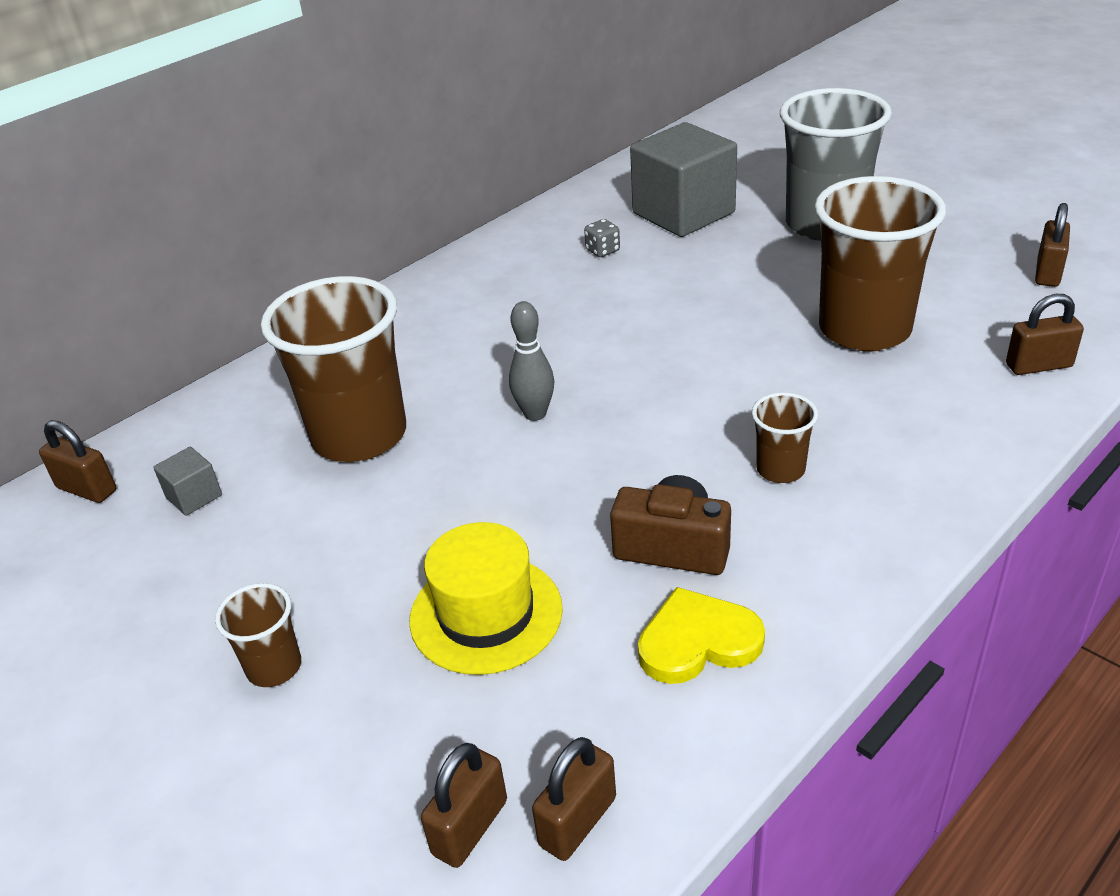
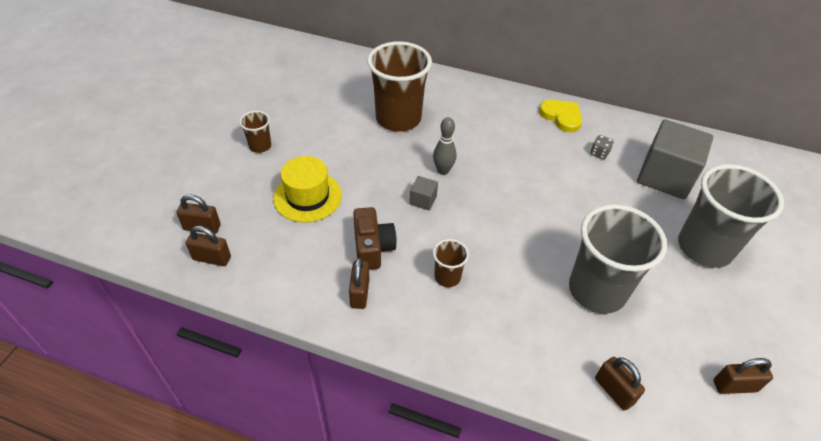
camera: 60 degrees right, 10 degrees up
brown padlock [39,420,116,503] -> brown padlock moved to [349,257,370,309]
grey cube [153,447,222,516] -> grey cube moved to [410,176,438,210]
yellow heart [638,587,765,684] -> yellow heart moved to [539,100,582,132]
brown cup [814,176,946,352] -> grey cup [569,204,667,314]

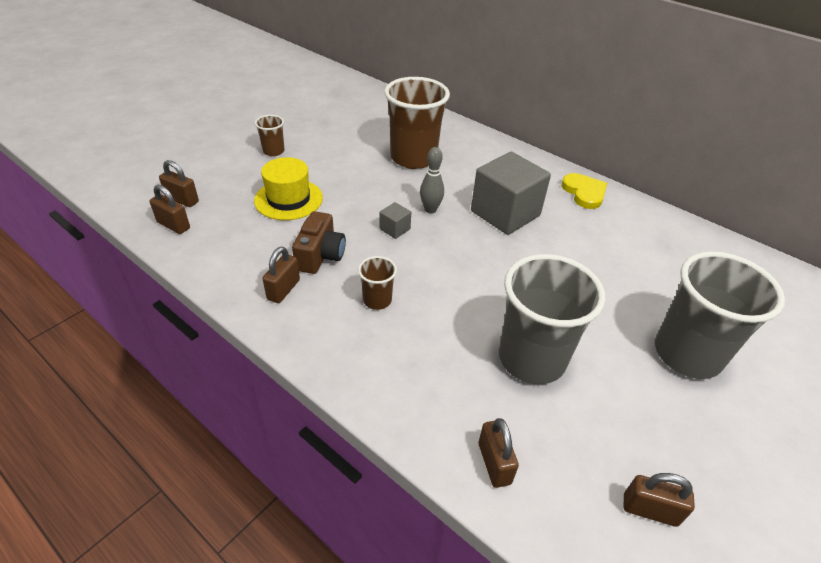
camera: 20 degrees right, 5 degrees down
grey dice [591,135,614,159] -> none
grey cube [637,119,713,199] -> grey cube moved to [471,152,551,235]

